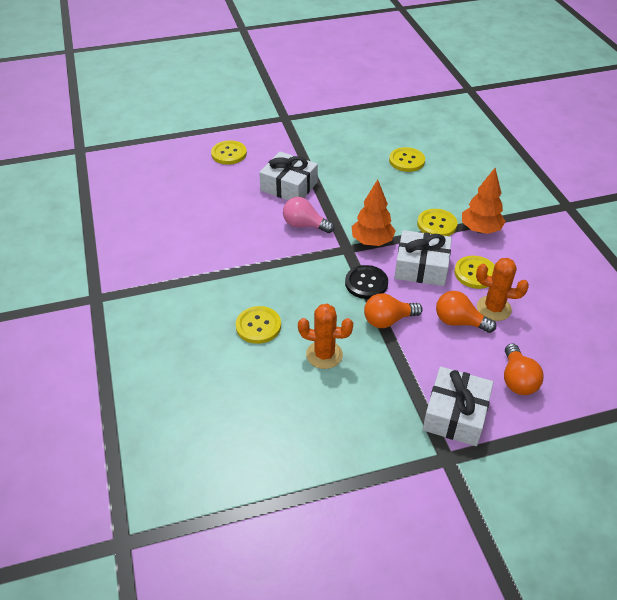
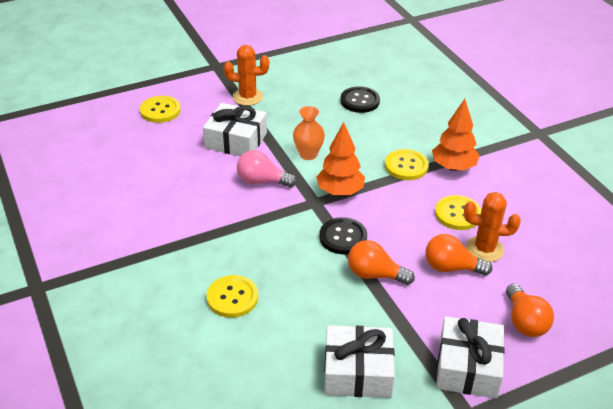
camera: 10 degrees left, 5 degrees down
orange cactus [298,304,353,369] -> orange cactus moved to [224,45,269,106]
orange light bulb [364,293,423,328] -> orange light bulb turned 45 degrees clockwise [348,240,415,285]
yellow button [389,147,425,172] -> black button [340,86,380,113]
white gift [395,230,452,286] -> white gift moved to [324,325,395,398]
none -> orange vase [293,106,325,160]

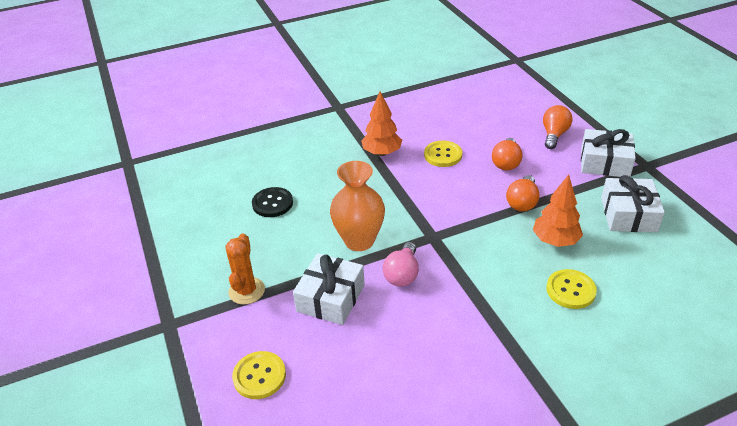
camera: 85 degrees left, 0 degrees up
orange vase [293,106,325,160] -> orange vase [330,161,385,251], size x1.65
orange tree [316,122,365,196] -> orange tree moved to [533,175,583,247]
black button [320,217,367,254] -> none
yellow button [385,149,429,180] -> none
orange cactus [464,192,521,262] -> none
orange light bulb [506,284,554,337] -> orange light bulb turned 60 degrees counterclockwise [543,105,572,149]

